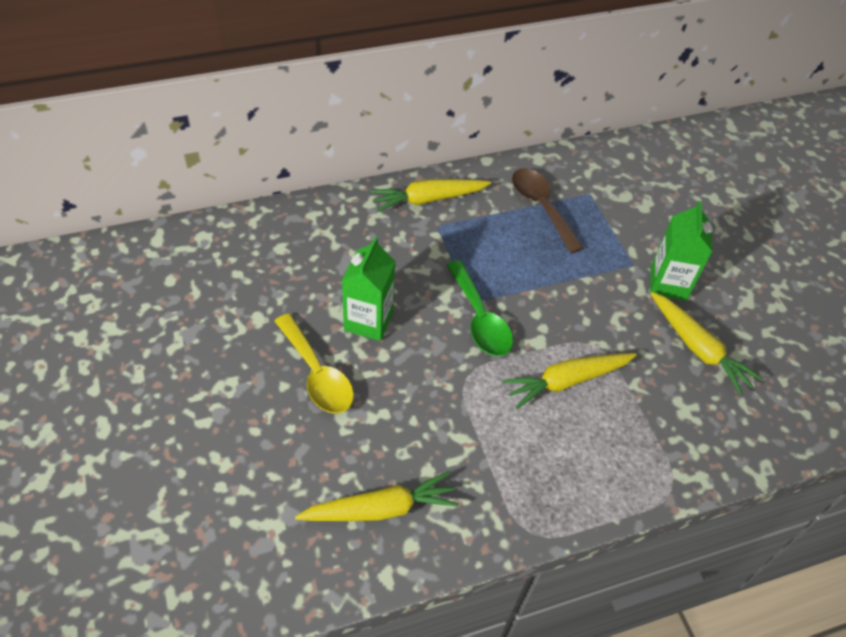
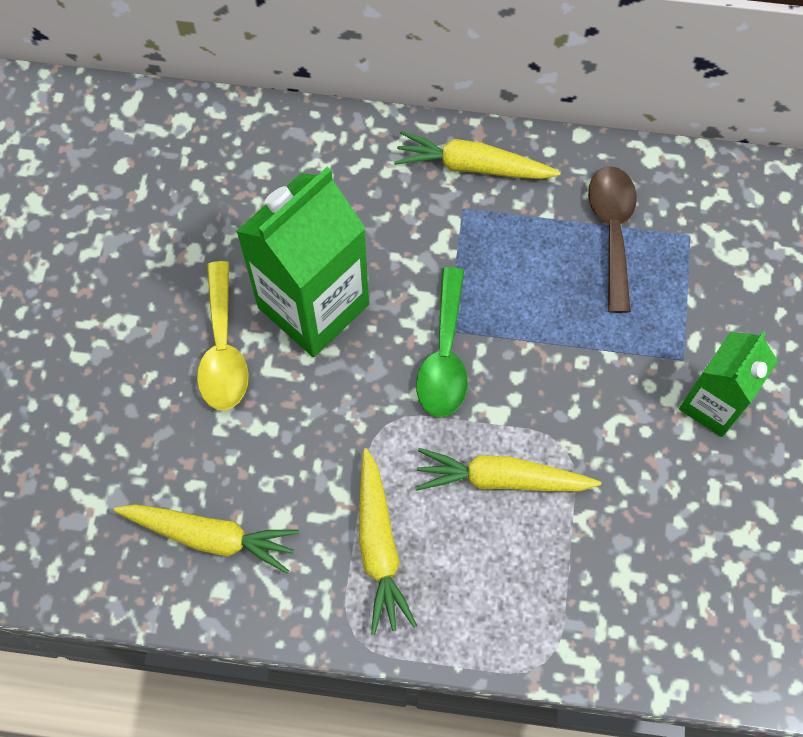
camera: 30 degrees right, 15 degrees up
green carton [342,237,396,341] -> green carton [236,167,369,357], size x1.63
yellow carrot [650,292,763,395] -> yellow carrot moved to [359,448,417,635]

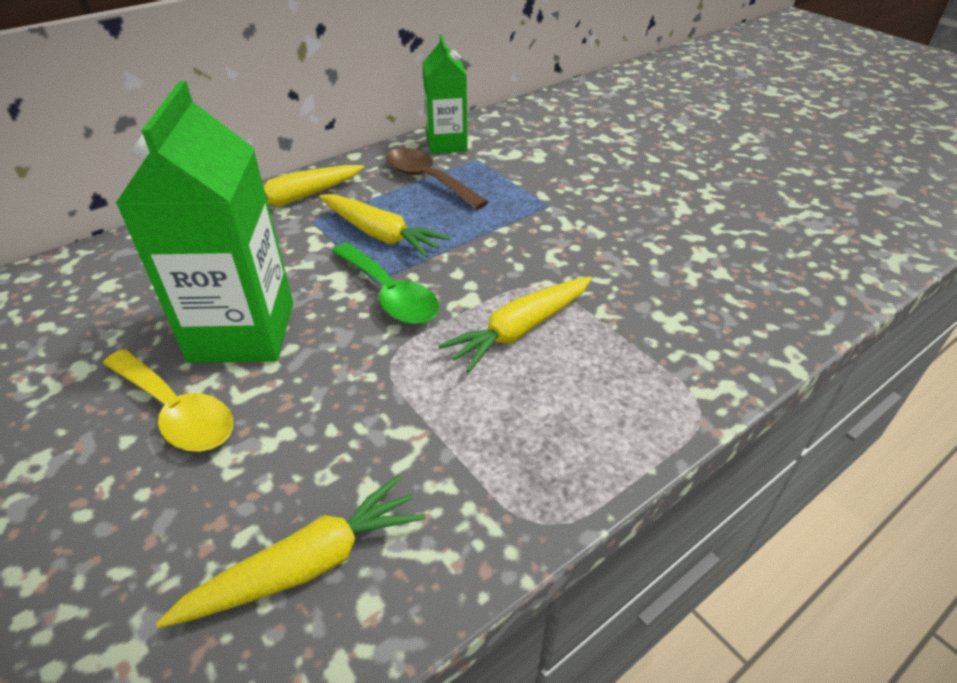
camera: 45 degrees left, 25 degrees down
yellow carrot [359,448,417,635] -> yellow carrot moved to [319,194,450,258]
green carton [679,331,778,437] -> green carton moved to [423,34,468,154]

